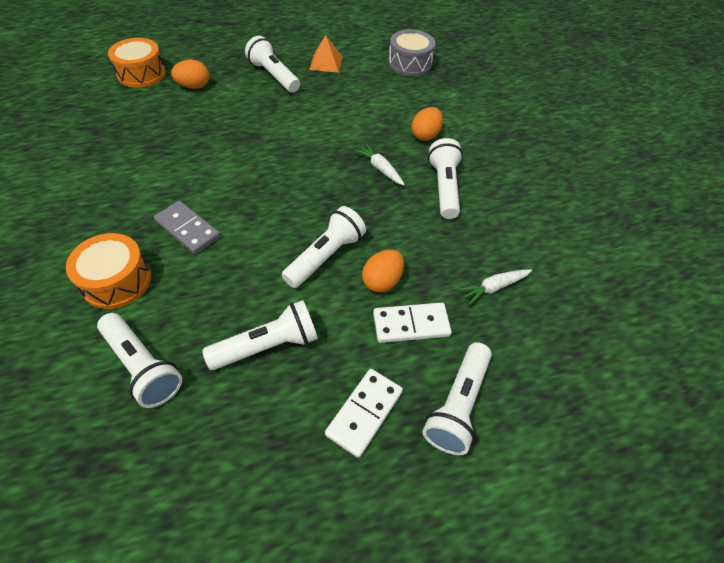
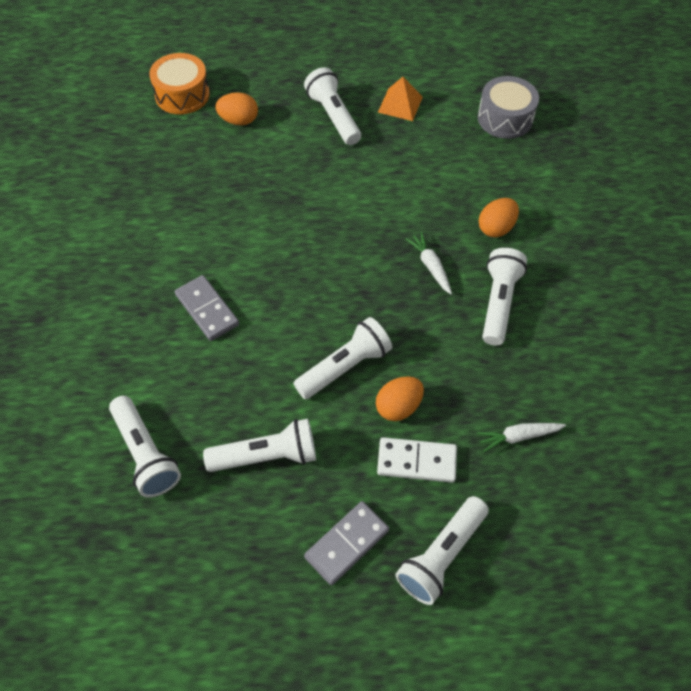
camera: 15 degrees right, 5 degrees up
orange drum [66,233,151,309] -> none
white domino [325,369,403,458] -> grey domino [304,501,389,585]

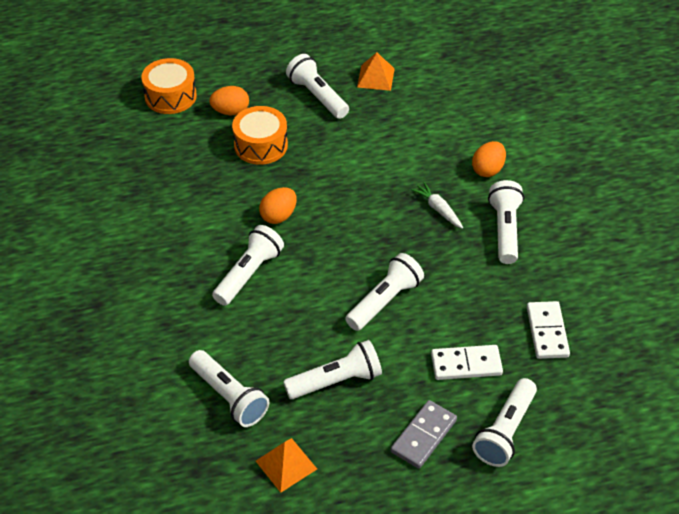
camera: 10 degrees left, 10 degrees down
grey domino [175,275,239,341] -> white flashlight [212,225,284,306]
orange egg [376,376,424,421] -> orange egg moved to [259,187,297,224]
white carrot [477,423,566,452] -> white domino [527,301,570,359]
grey drum [478,76,539,139] -> none
none -> orange drum [232,106,288,165]
none -> orange pyramid [256,438,317,493]

